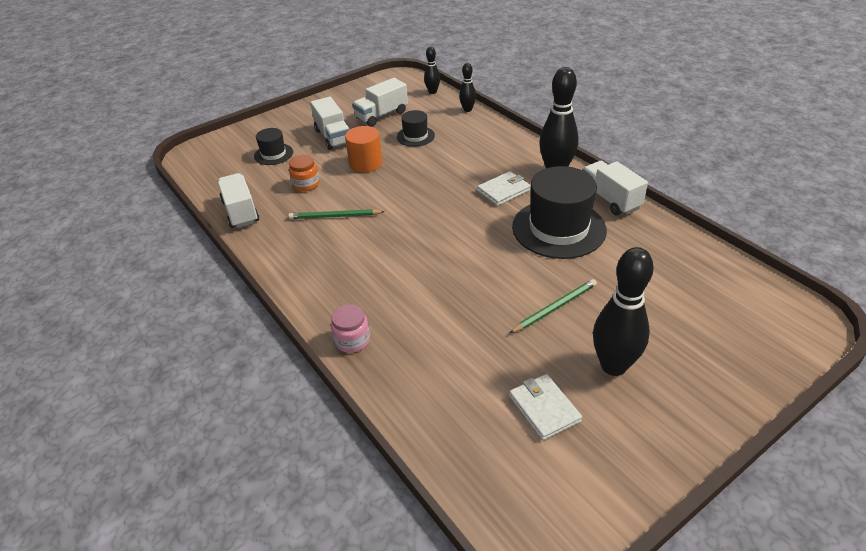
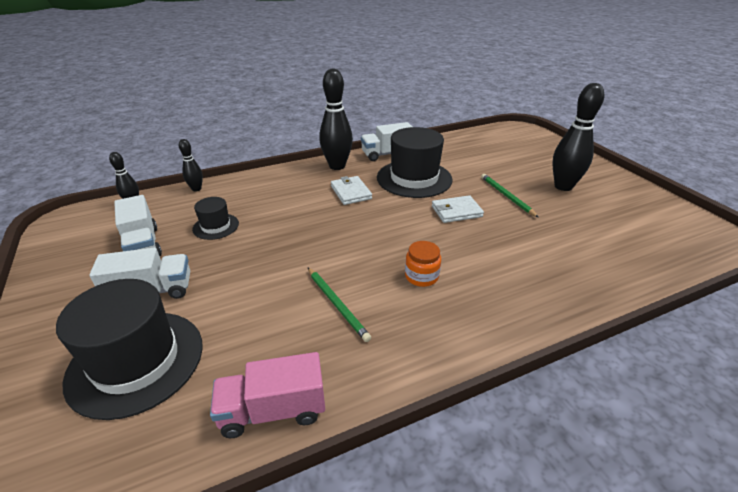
camera: 80 degrees left, 5 degrees down
white truck [218,173,259,228] -> pink truck [210,352,325,438]
black hat [254,128,293,165] -> black hat [56,279,203,420], size x1.99
green pencil [288,209,385,219] -> green pencil turned 45 degrees counterclockwise [308,267,371,342]
orange jar [289,155,320,192] -> orange jar moved to [405,241,441,287]
pink jar [331,304,370,353] -> none
orange cylinder [345,126,382,172] -> none
white wallet [509,374,582,440] -> white wallet moved to [432,195,484,223]

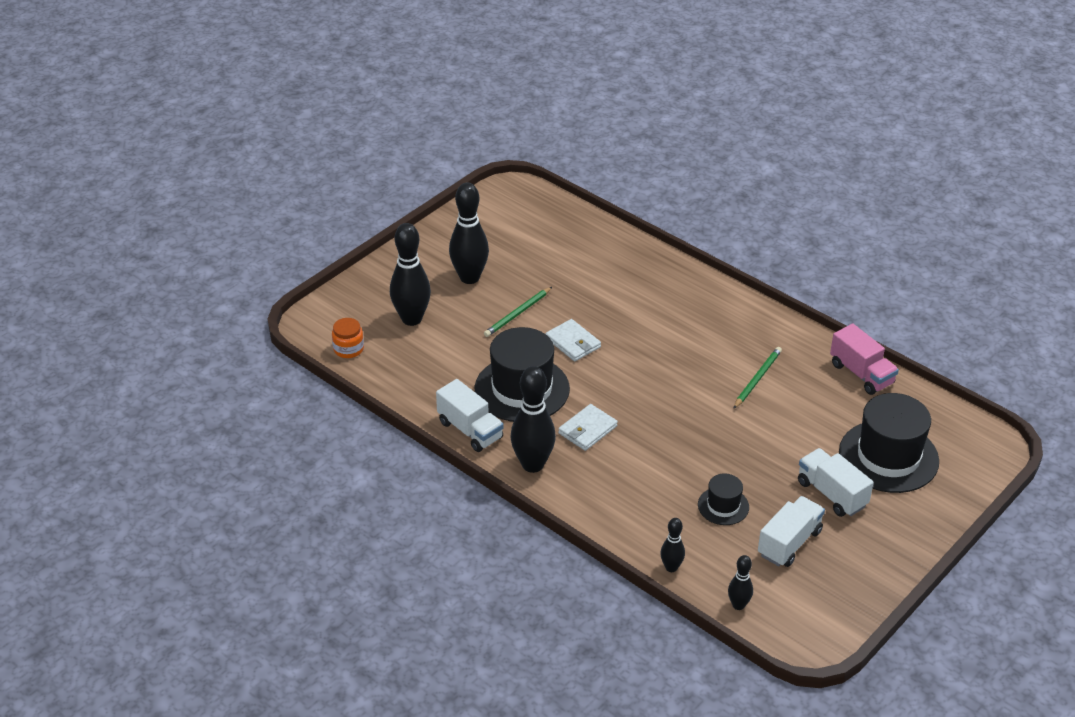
camera: 115 degrees left, 5 degrees up
orange jar [405,241,441,287] -> orange jar moved to [332,318,364,358]
none -> black bowling pin [390,223,431,326]

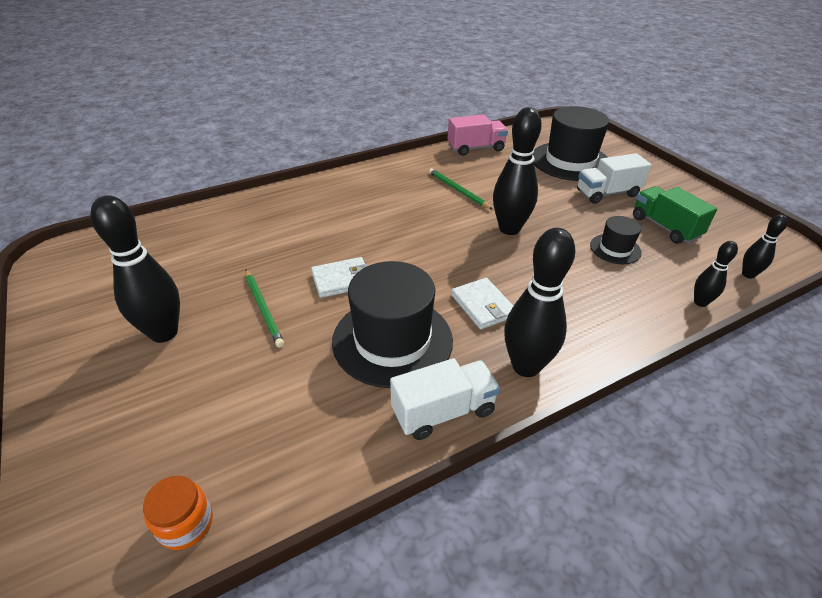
camera: 70 degrees left, 0 degrees up
black bowling pin [390,223,431,326] -> black bowling pin moved to [493,107,542,235]
white truck [758,496,825,567] -> green truck [633,186,717,244]

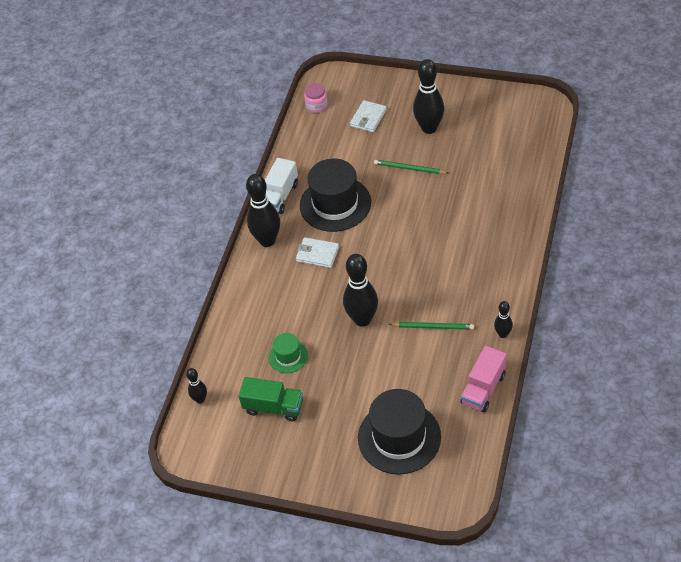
camera: 140 degrees right, 10 degrees up
orange jar [143,476,213,550] -> pink jar [304,83,328,113]
white wallet [311,257,368,298] -> white wallet moved to [350,100,387,132]
white truck [577,153,652,204] -> none
black hat [590,216,642,264] -> green hat [269,333,308,373]
black bowling pin [694,241,738,307] -> black bowling pin moved to [494,301,513,338]

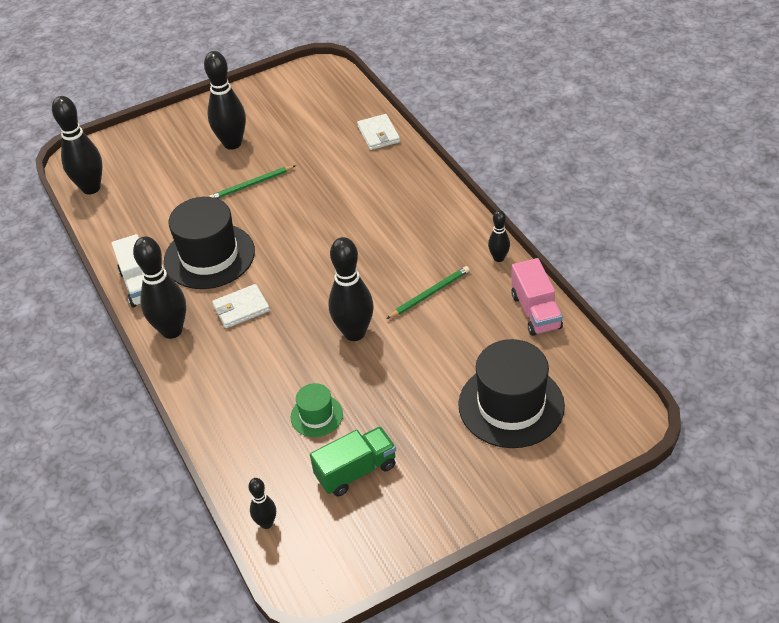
camera: 45 degrees left, 5 degrees down
pink jar [304,83,328,113] -> black bowling pin [52,96,103,195]
white wallet [350,100,387,132] -> white wallet moved to [357,114,400,150]

